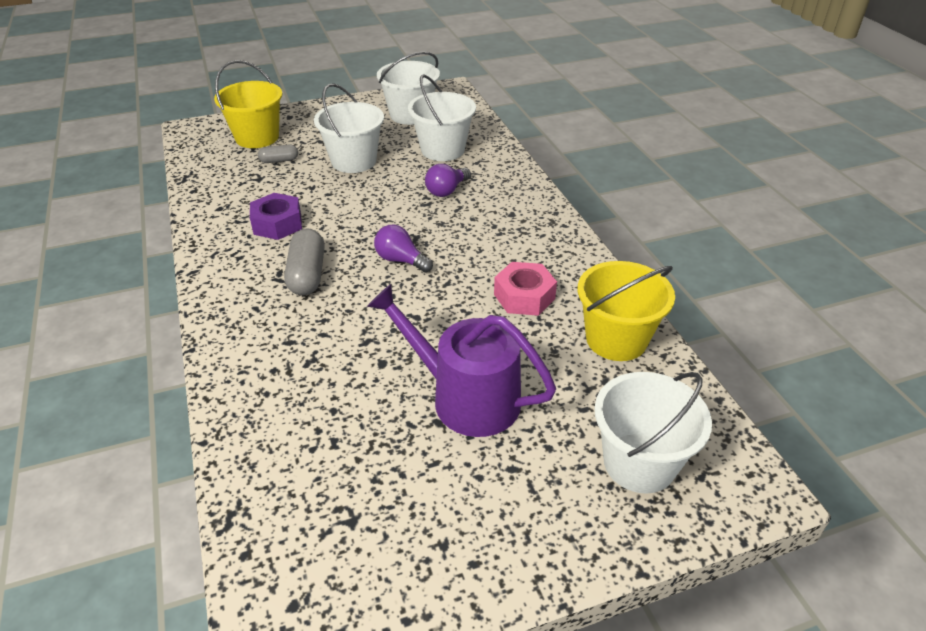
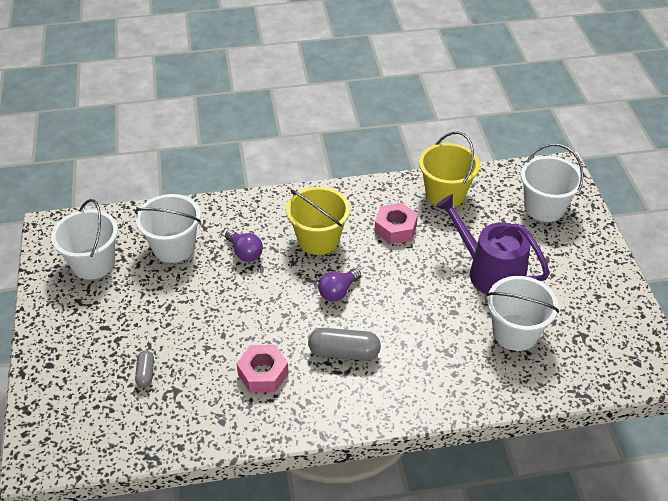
camera: 80 degrees left, 5 degrees up
yellow bucket [214,60,282,148] -> yellow bucket moved to [286,187,350,255]
purple nut [250,193,302,240] -> pink nut [236,345,289,393]
white bucket [314,83,384,173] -> white bucket moved to [486,276,559,351]
purple watering can [367,284,556,437] -> purple watering can turned 90 degrees clockwise [436,194,550,295]

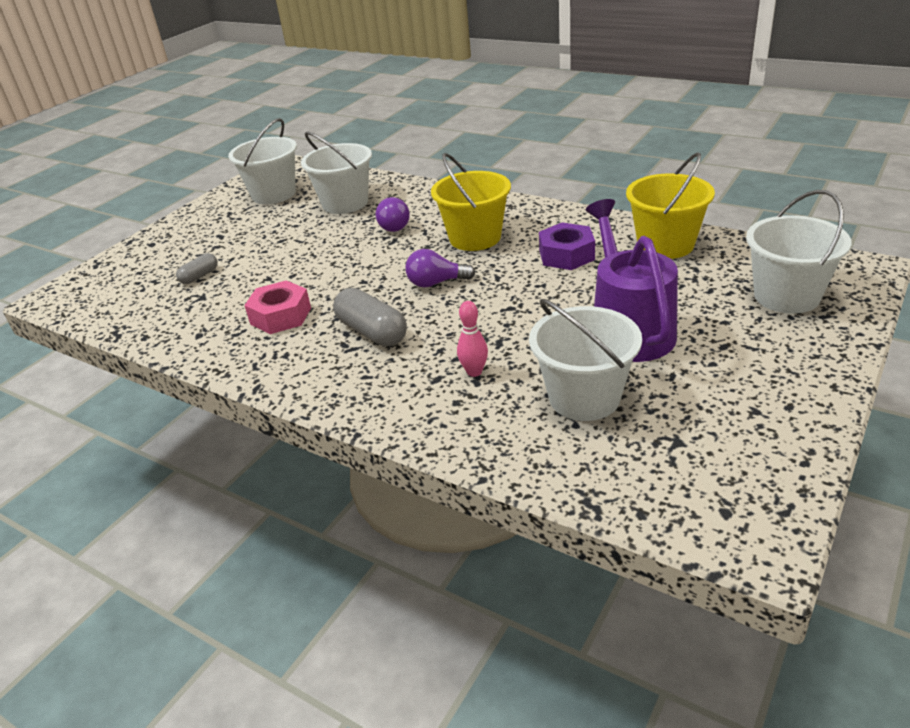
camera: 45 degrees right, 10 degrees down
pink nut [374,203,418,244] -> purple nut [539,223,595,270]
none -> pink bowling pin [457,301,488,377]

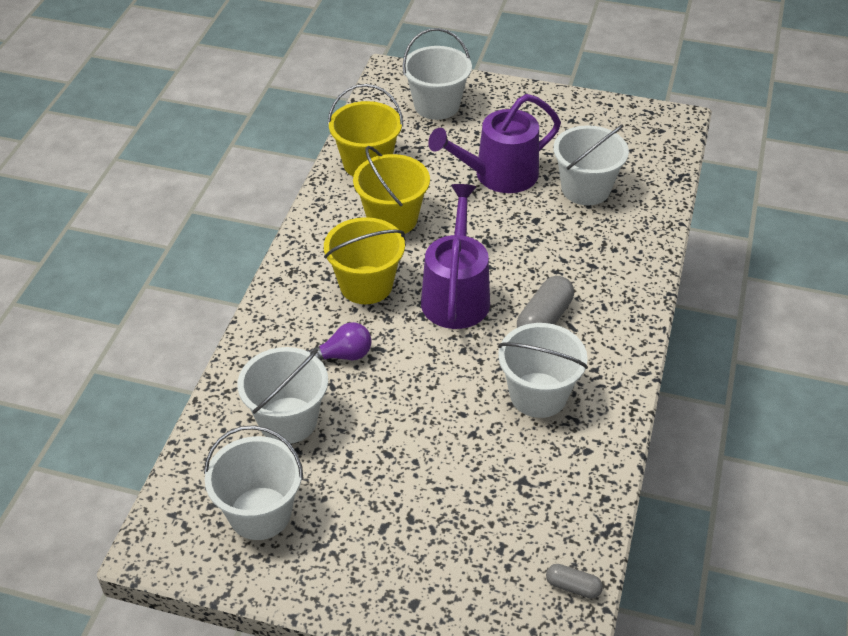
camera: 110 degrees left, 10 degrees up
grey capsule [176,253,218,284] -> grey capsule moved to [546,564,603,599]
pink nut [244,281,311,334] -> white bucket [498,323,588,418]
purple light bulb [405,249,475,288] -> purple watering can [421,184,490,329]
pink bowling pin [457,301,488,377] -> none
purple nut [539,223,595,270] -> yellow bucket [353,146,430,234]

